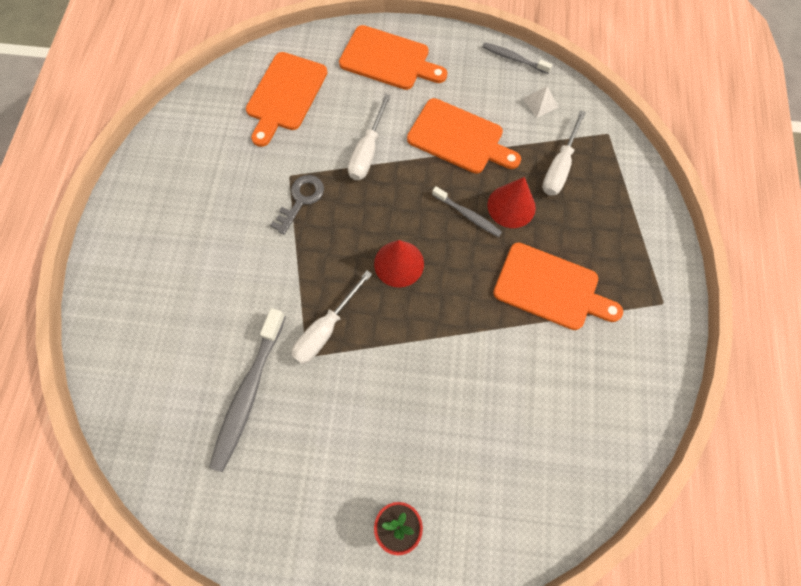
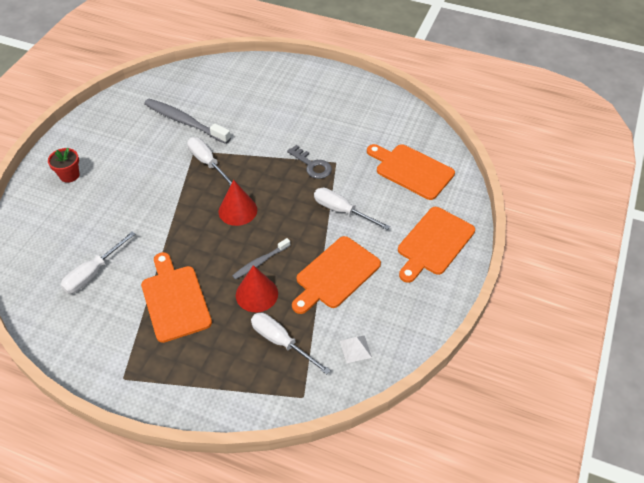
camera: 105 degrees right, 20 degrees down
grey toothbrush [482,42,552,74] -> none
orange cutting board [493,242,623,330] -> orange cutting board turned 120 degrees clockwise [141,252,212,343]
none -> white screwdriver [61,232,135,294]

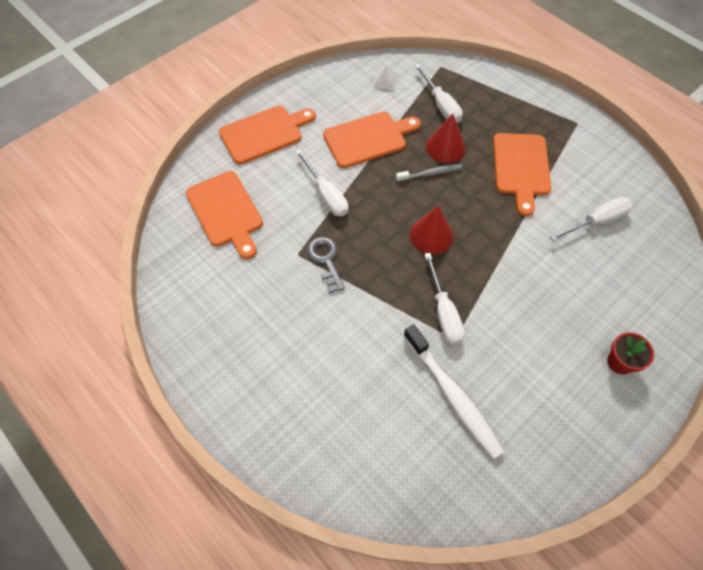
camera: 155 degrees left, 10 degrees up
grey toothbrush [144,99,231,144] -> white toothbrush [404,324,504,459]

